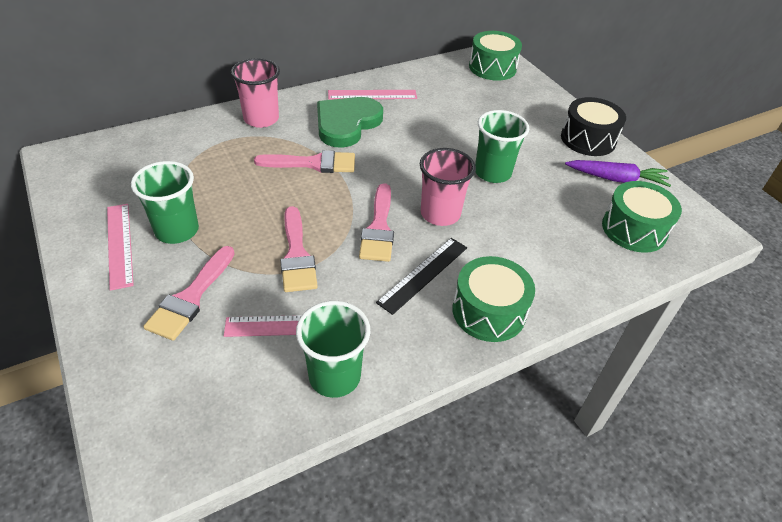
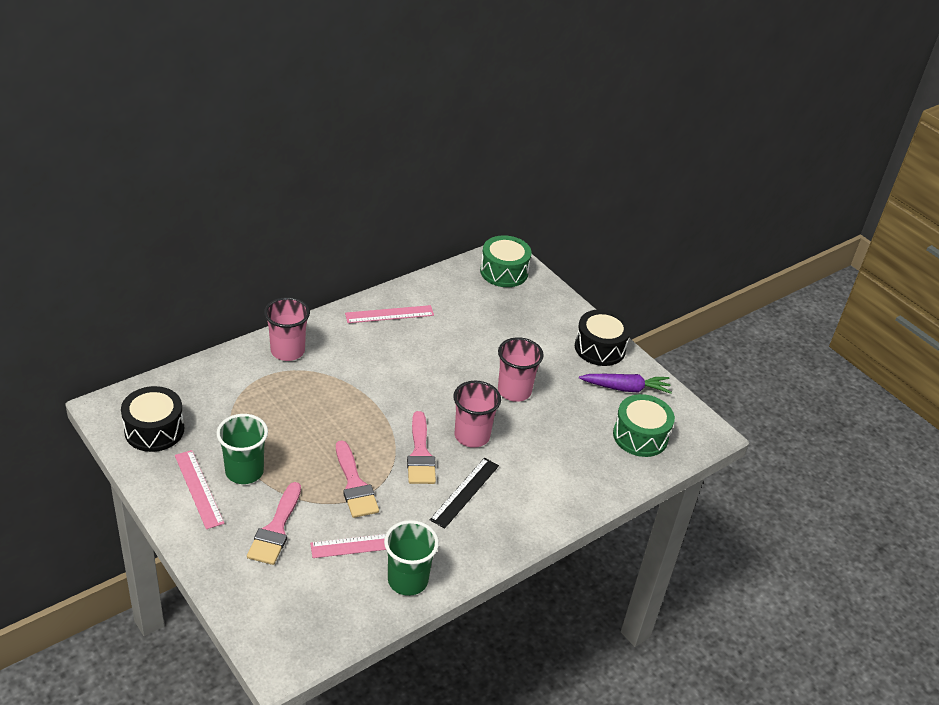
camera: 10 degrees left, 5 degrees down
pink brush [254,150,355,173] -> none
green heart [317,97,383,148] -> none
green drum [453,256,535,342] -> none
green cup [475,110,529,183] -> pink cup [498,337,544,402]
none -> black drum [121,386,184,452]

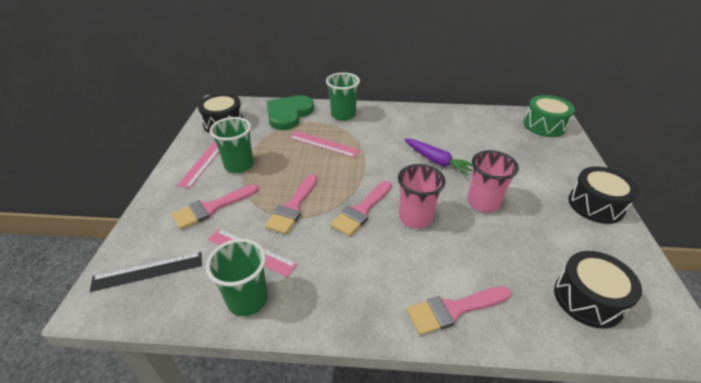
camera: 45 degrees right, 0 degrees up
pink cup [264,297,310,361] -> green cup [326,72,360,121]
pink ruler [345,305,434,323] -> pink ruler moved to [290,131,360,158]
black ruler [430,458,499,529] -> black ruler moved to [90,252,202,292]
purple carrot [579,374,672,394] -> purple carrot moved to [404,139,473,176]
green drum [613,394,675,457] -> black drum [554,251,642,329]
none -> green heart [267,95,314,130]
none -> pink brush [407,286,511,335]

